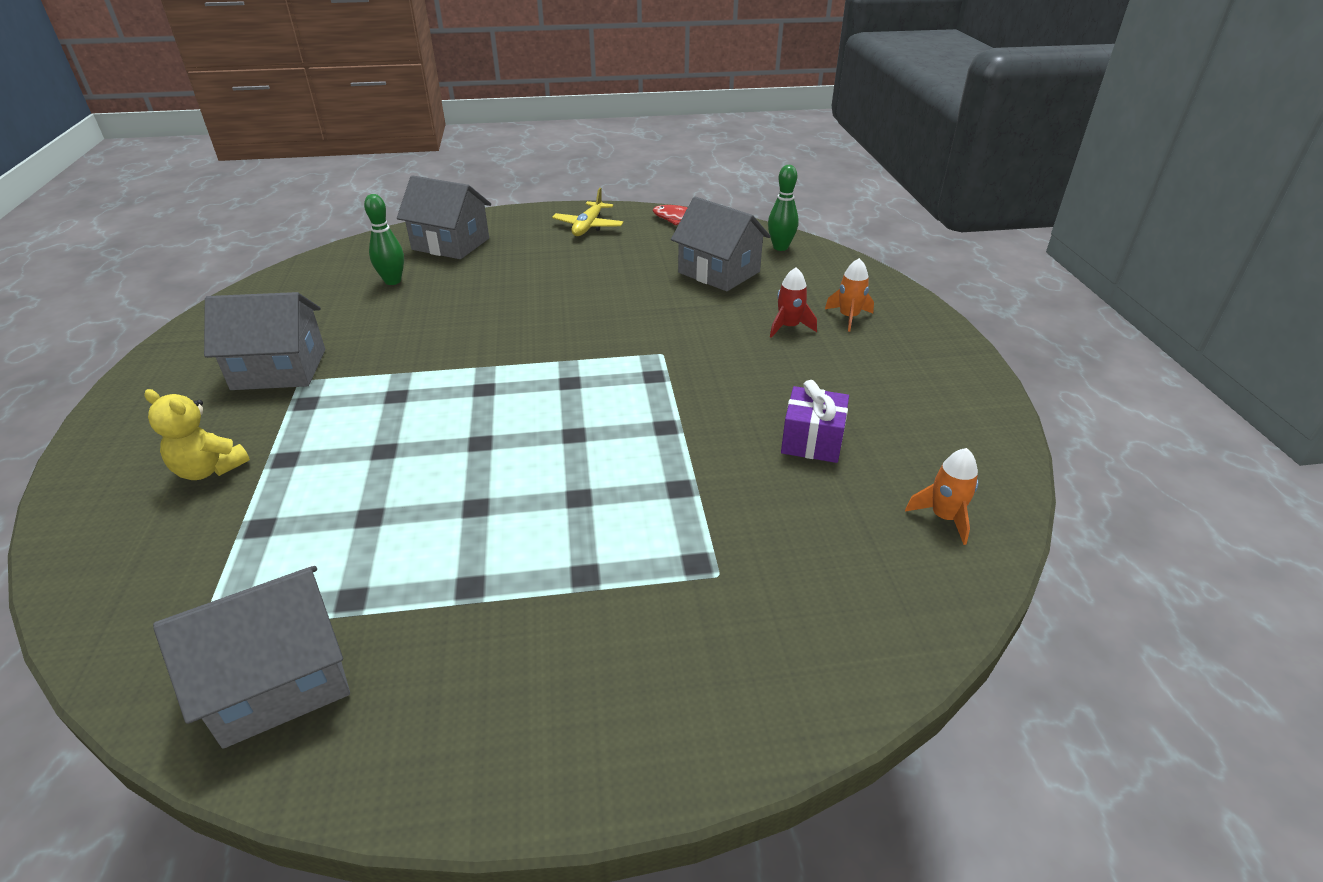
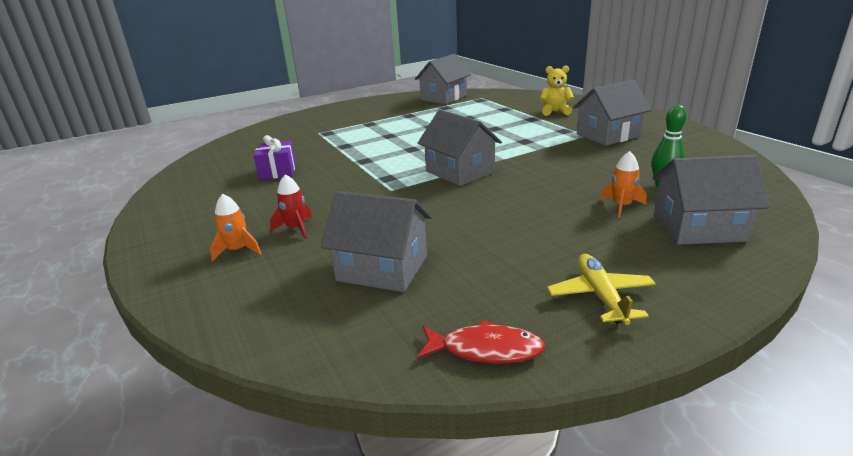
camera: 160 degrees right, 10 degrees down
green bowling pin [768,165,799,251] -> none
orange rocket [905,448,978,545] -> orange rocket moved to [600,151,646,218]
none -> grey house [418,109,502,186]

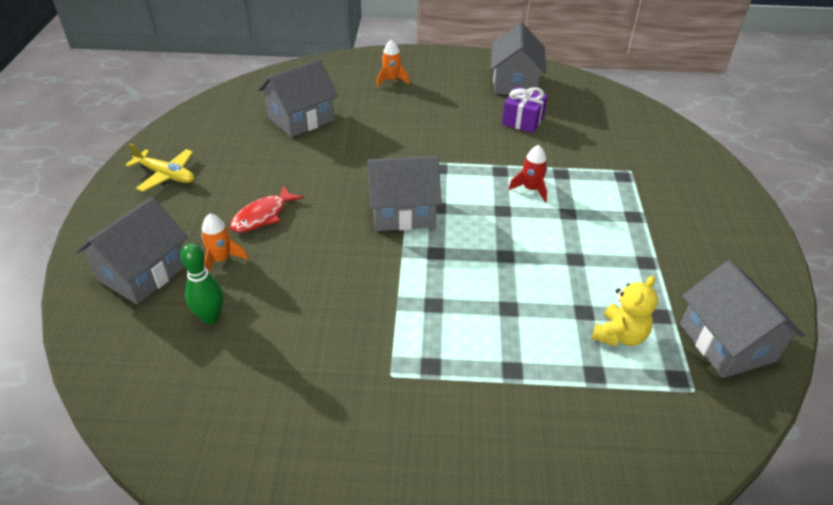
camera: 120 degrees right, 15 degrees up
red rocket [270,174,312,239] -> red rocket moved to [508,145,548,202]
red fish [417,320,546,363] -> red fish moved to [230,185,304,232]
yellow teddy bear [540,65,574,116] -> yellow teddy bear moved to [592,275,658,346]
grey house [573,80,651,146] -> grey house moved to [491,22,547,95]

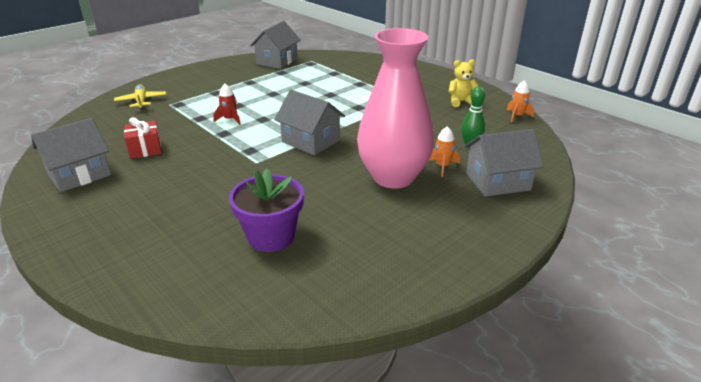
camera: 135 degrees left, 10 degrees down
yellow plane [125,144,195,192] -> yellow plane moved to [114,84,166,110]
red fish [230,185,304,232] -> pink vase [357,28,434,189]
grey house [258,59,338,137] -> purple flower pot [229,169,304,252]
orange rocket [376,39,410,87] -> orange rocket moved to [506,80,534,122]
purple gift [502,87,548,133] -> red gift [124,117,162,159]
yellow teddy bear [592,275,658,346] -> yellow teddy bear moved to [449,59,478,107]

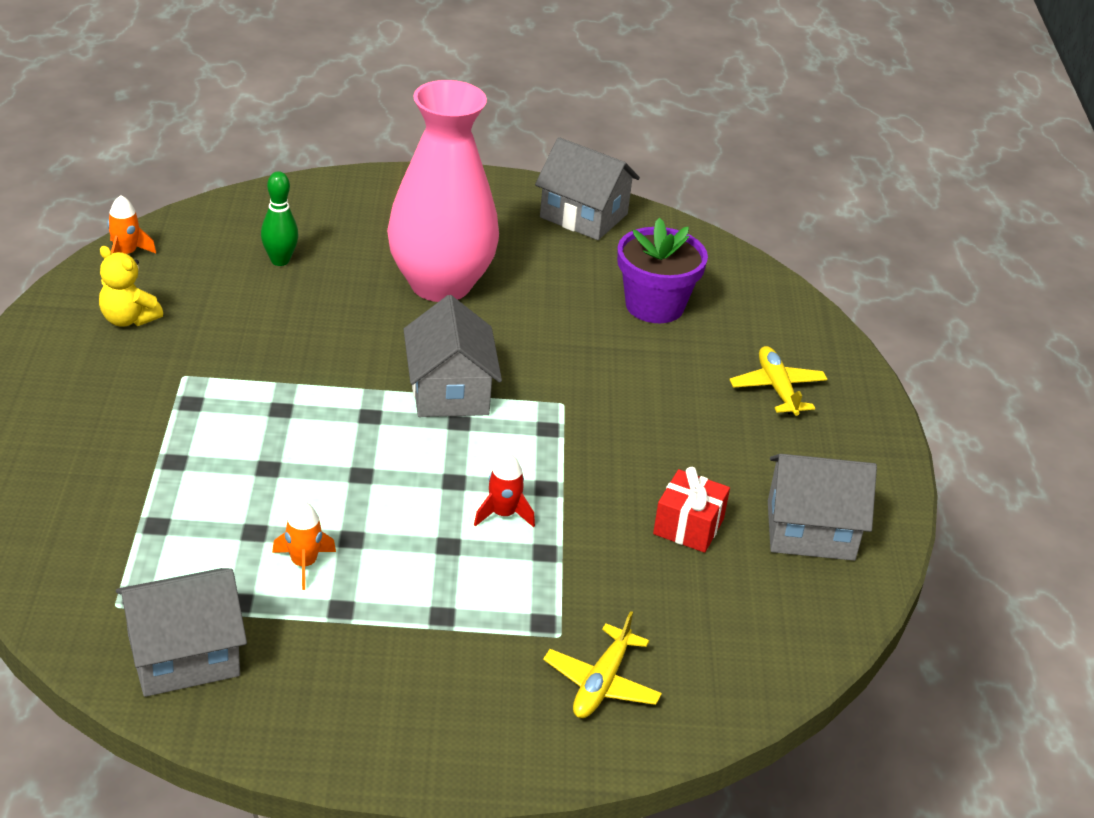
camera: 140 degrees left, 5 degrees up
orange rocket [429,126,460,177] -> orange rocket moved to [272,501,336,590]
grey house [465,129,544,197] -> grey house moved to [535,137,640,240]
none -> yellow plane [729,346,827,416]

